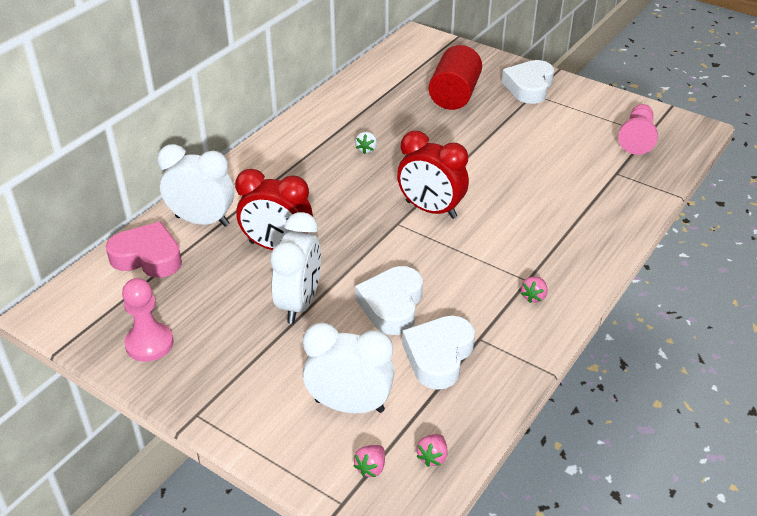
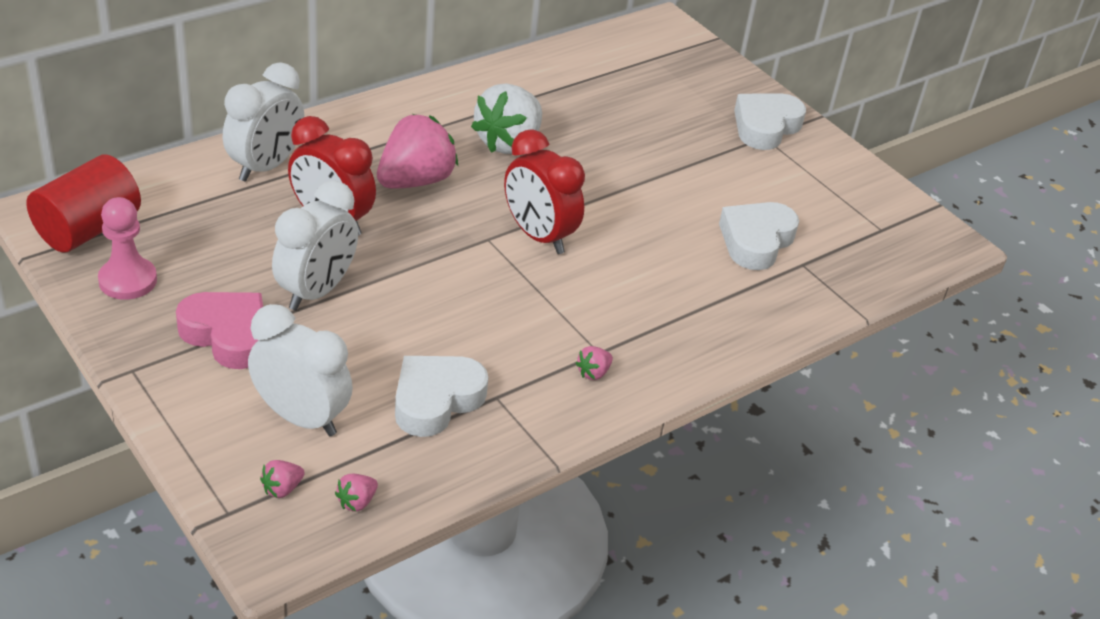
camera: 15 degrees right, 0 degrees up
pink heart [106,221,182,278] -> pink heart moved to [176,292,263,369]
white clock [157,144,234,227] -> white clock turned 90 degrees clockwise [223,62,304,182]
white strawberry [355,132,377,154] -> white strawberry [471,84,542,154], size x2.42
white heart [355,266,423,335] -> white heart moved to [719,202,799,270]
red cylinder [429,45,482,110] -> red cylinder moved to [27,155,141,253]
pink pawn [618,104,658,155] -> none
none -> pink strawberry [377,114,458,189]

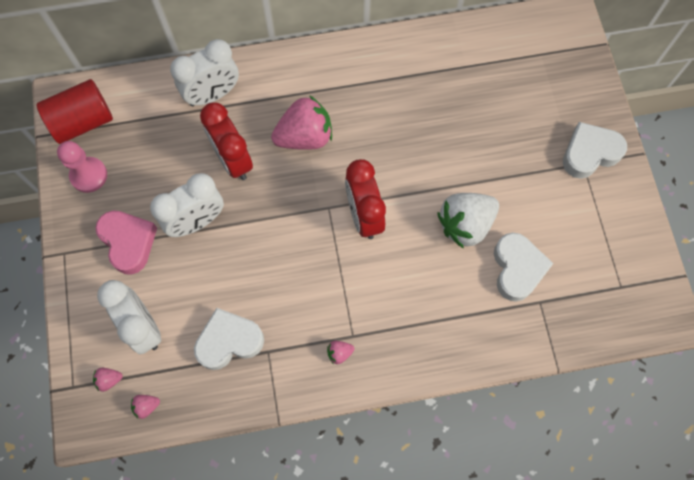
camera: 30 degrees right, 30 degrees up
white strawberry [471,84,542,154] -> white strawberry moved to [437,193,499,249]
white heart [719,202,799,270] -> white heart turned 120 degrees clockwise [494,233,554,302]

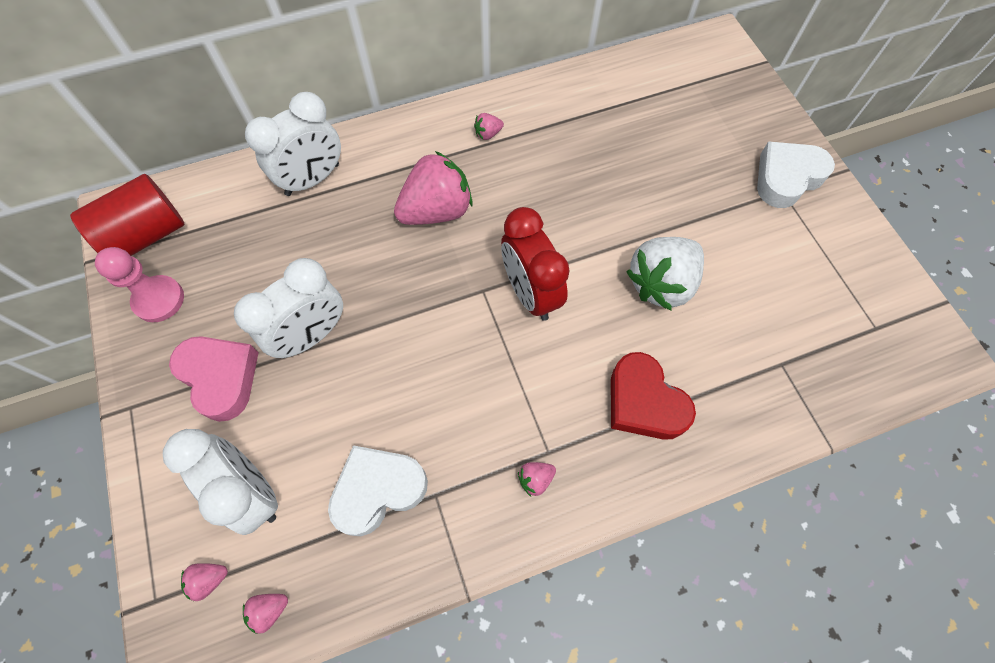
camera: 10 degrees left, 5 degrees down
red clock [200,102,253,180] -> none
white heart [494,233,554,302] -> none
none -> pink strawberry [474,113,504,140]
none -> red heart [611,352,696,440]

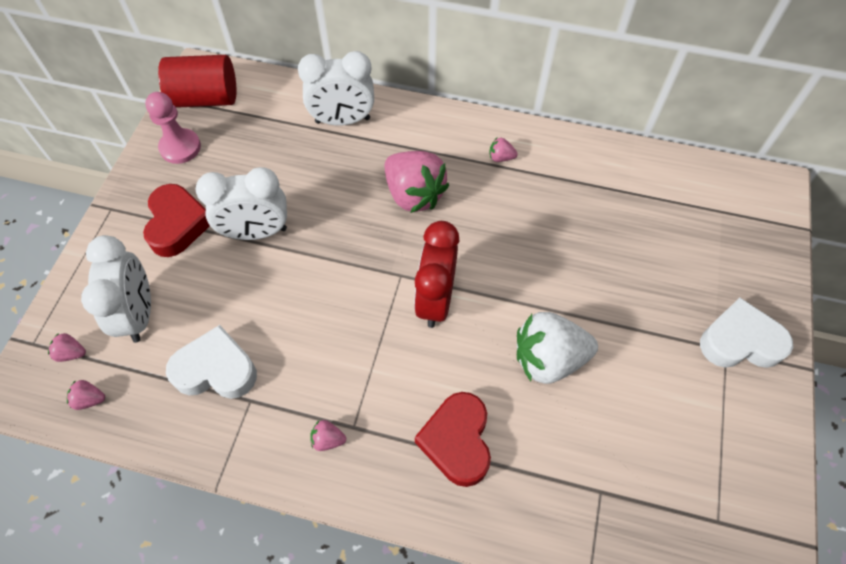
camera: 35 degrees right, 5 degrees down
pink heart [169,336,259,422] -> red heart [143,184,210,257]
pink strawberry [394,151,473,225] -> pink strawberry turned 45 degrees clockwise [384,151,449,213]

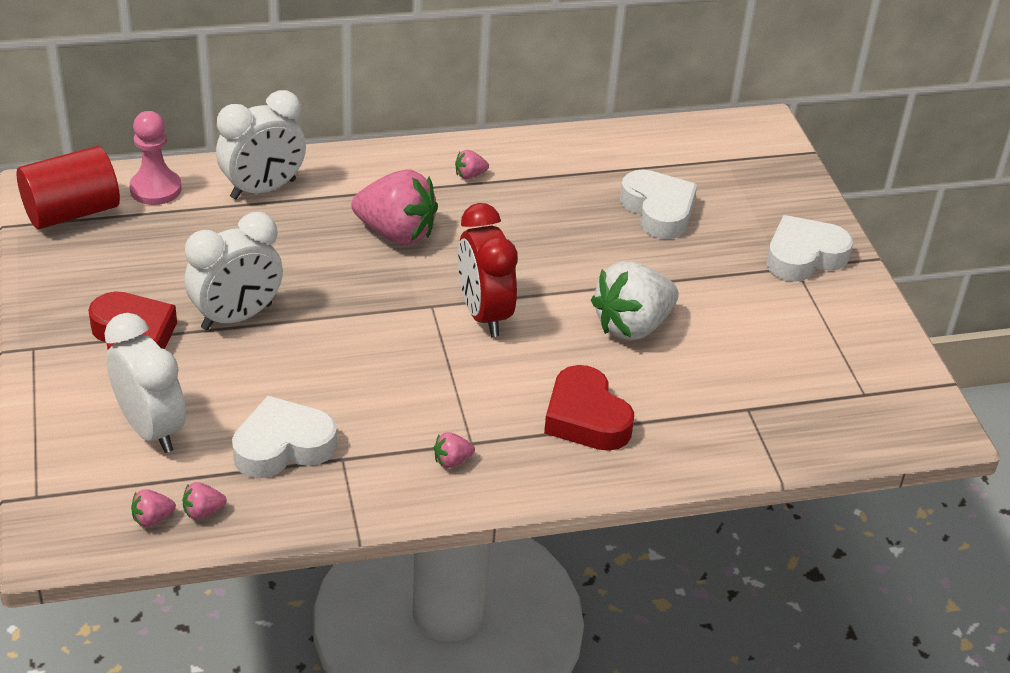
camera: 30 degrees left, 20 degrees down
pink strawberry [48,333,86,362] -> pink strawberry moved to [183,482,227,519]
pink pawn [145,92,201,164] -> pink pawn moved to [129,111,182,205]
none -> white heart [620,170,697,239]

